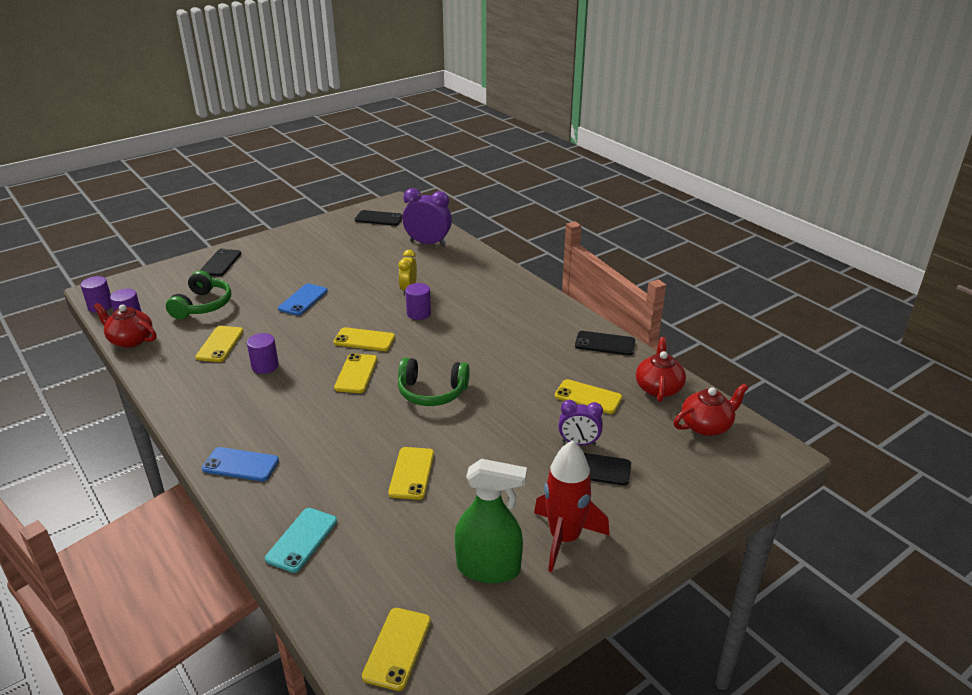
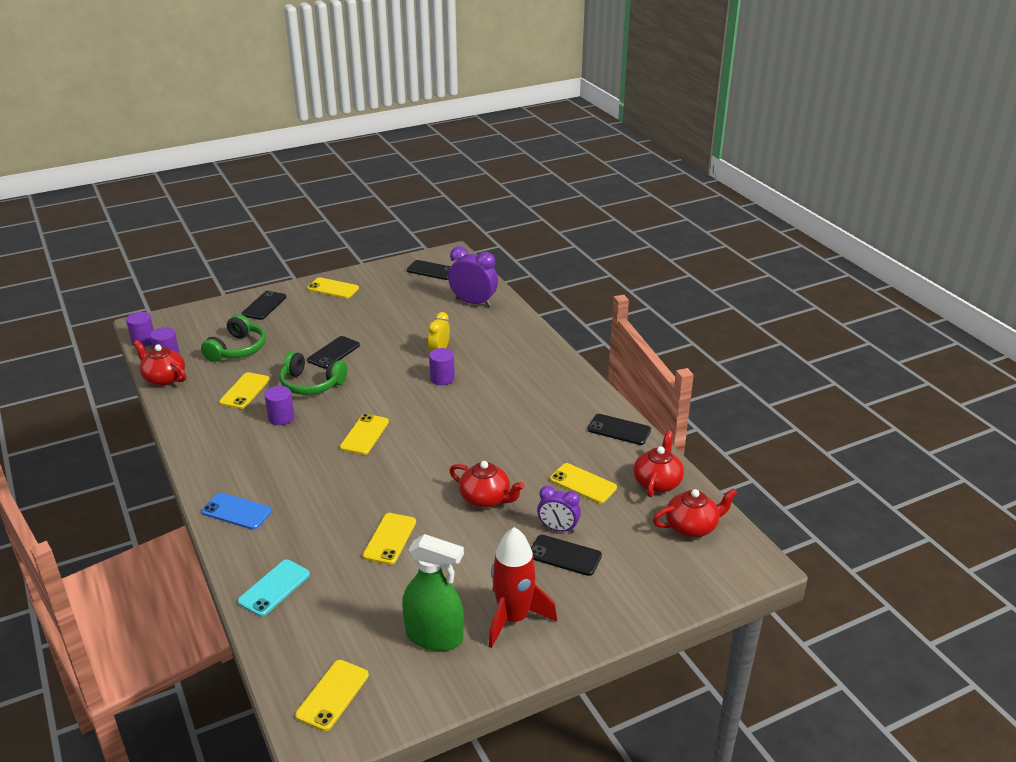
camera: 10 degrees right, 0 degrees up
blue phone [278,284,328,315] -> black phone [307,336,360,369]
yellow phone [333,327,395,351] -> yellow phone moved to [307,277,359,299]
green headphones [398,358,470,406] -> green headphones moved to [279,351,347,395]
none -> red teapot [449,461,524,508]

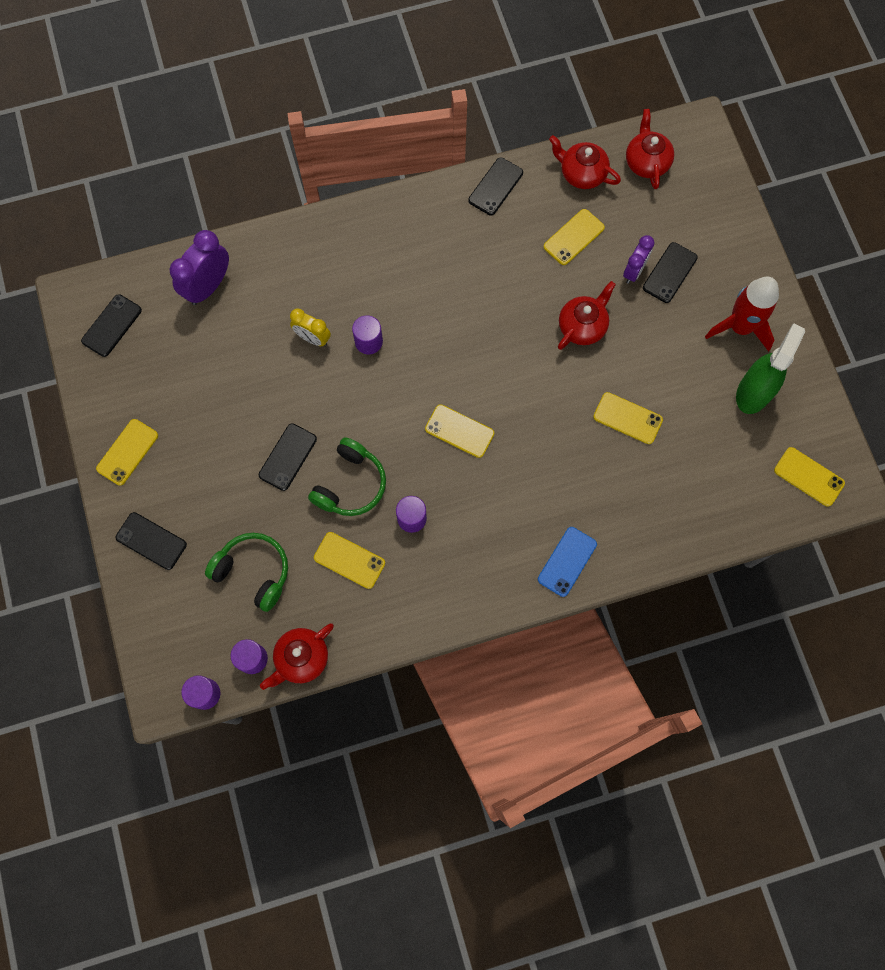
camera: 80 degrees left, 40 degrees up
turquoise phone [238,560,310,617] -> none
black phone [307,336,360,369] -> black phone turned 75 degrees clockwise [259,423,317,491]

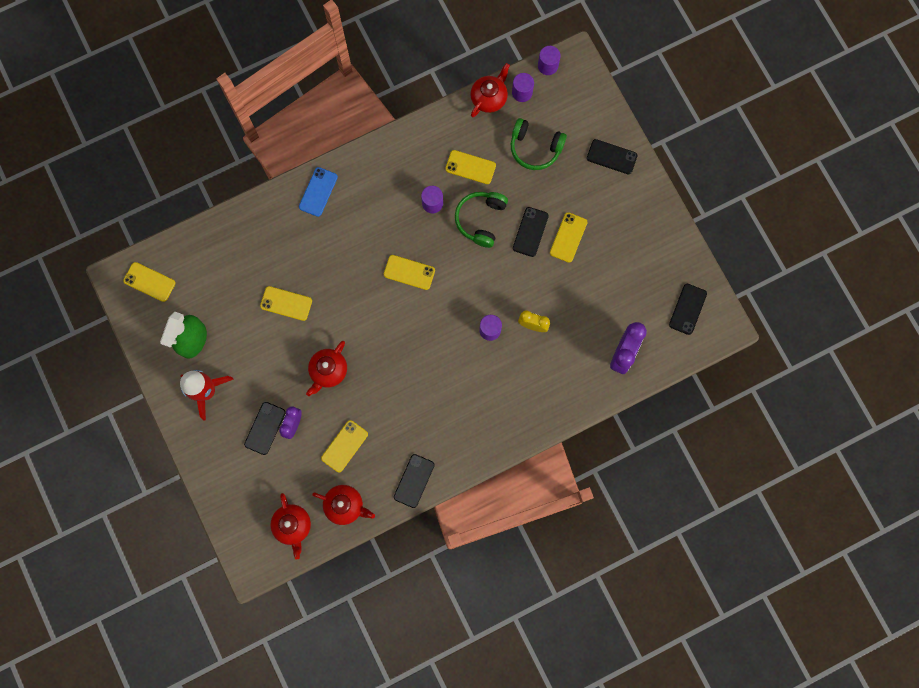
camera: 170 degrees right, 5 degrees up
yellow phone [96,419,158,486] -> yellow phone moved to [550,212,587,263]

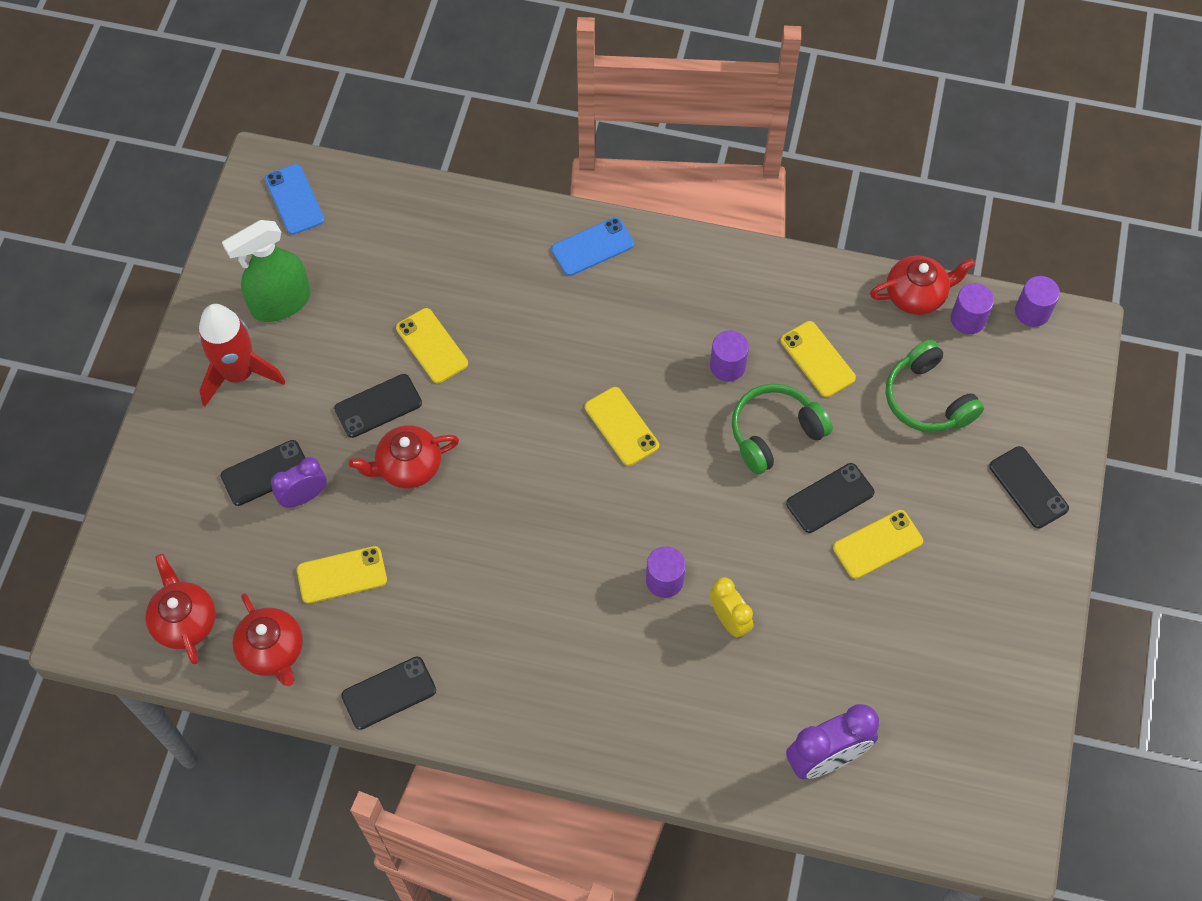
camera: 40 degrees right, 15 degrees down
yellow phone [123,262,176,302] -> blue phone [265,164,325,235]
red teapot [270,493,311,559] -> red teapot turned 135 degrees clockwise [145,554,216,664]
black phone [669,284,707,335] -> black phone moved to [334,374,422,438]

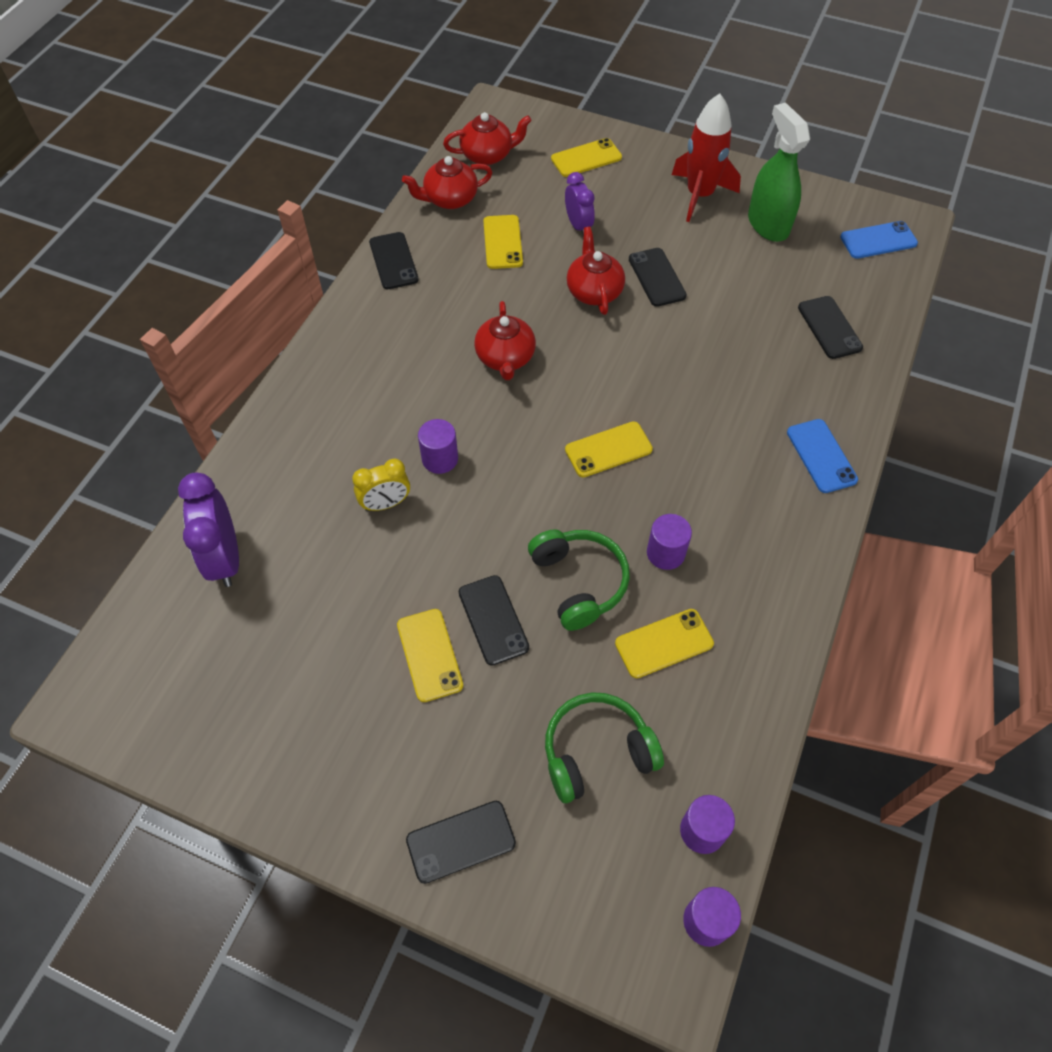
camera: 100 degrees right, 5 degrees down
black phone [221,440,305,506] -> black phone moved to [798,296,863,359]
yellow phone [396,308,468,383] -> yellow phone moved to [551,138,622,177]
red teapot [870,255,975,315] -> red teapot moved to [474,301,536,380]

